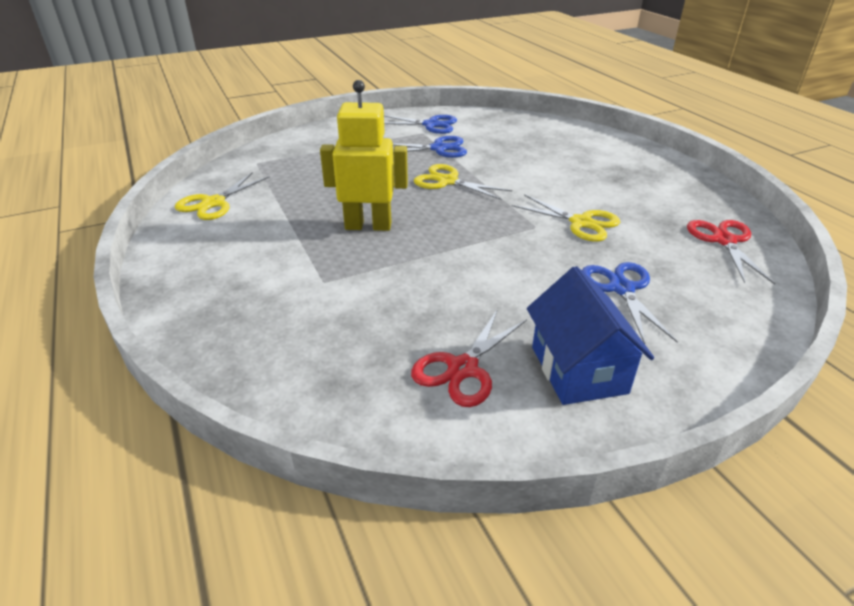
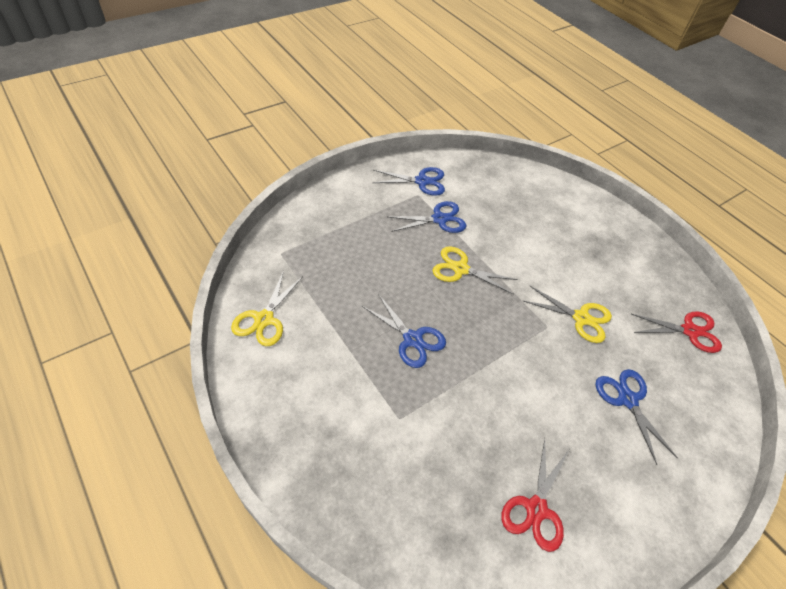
camera: 15 degrees left, 15 degrees up
yellow robot [320,80,408,231] -> blue scissors [362,294,446,368]
blue house [527,266,654,405] -> none
red scissors [687,220,775,285] -> red scissors turned 105 degrees clockwise [631,311,722,353]

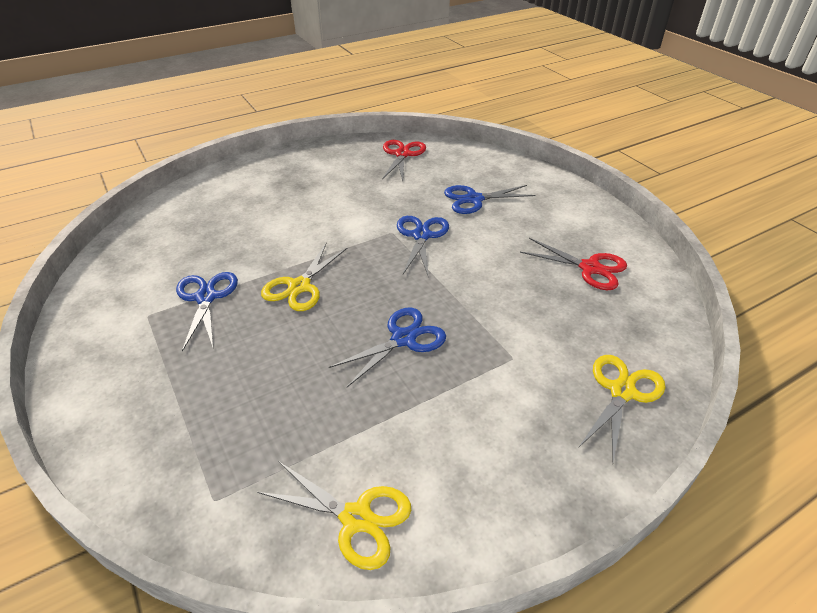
camera: 80 degrees left, 10 degrees down
blue scissors [372,167,445,196] -> blue scissors moved to [397,216,449,278]
yellow scissors [523,285,612,343] -> yellow scissors moved to [579,355,665,462]

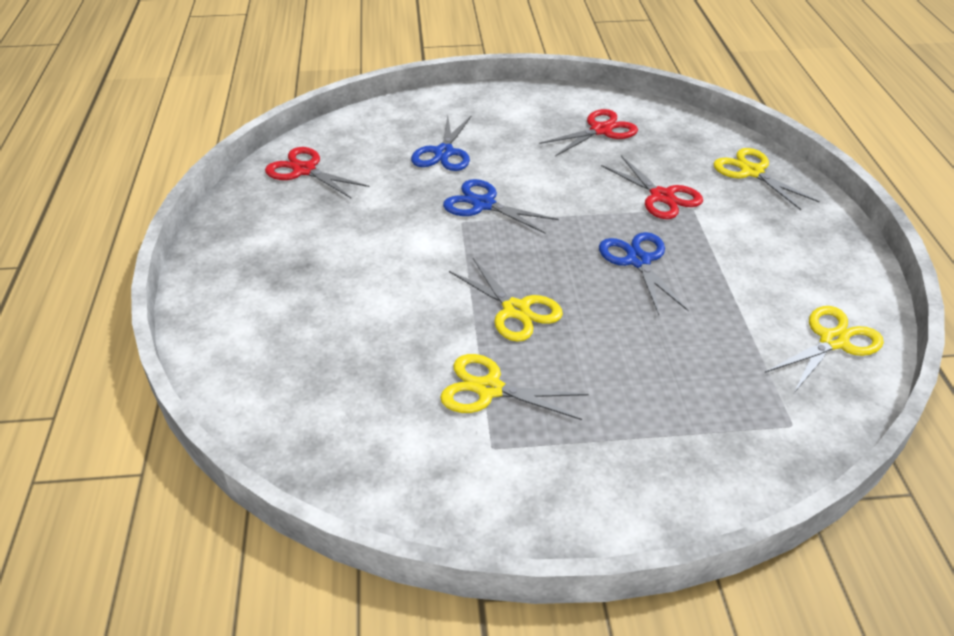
camera: 65 degrees left, 0 degrees up
blue scissors [176,272,238,352] -> yellow scissors [440,354,589,420]
none -> red scissors [601,156,703,219]

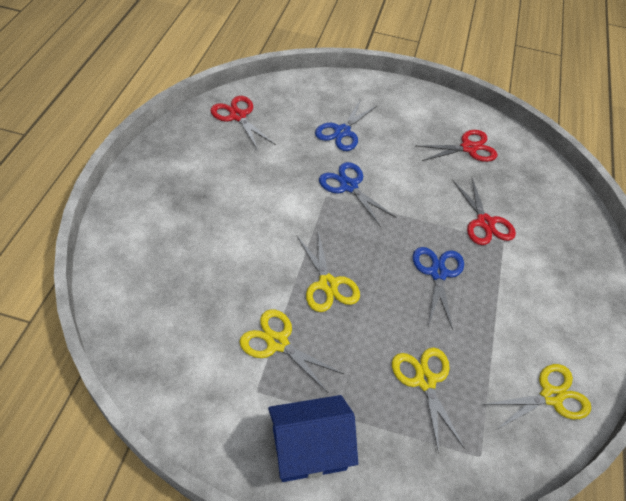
camera: 15 degrees right, 10 degrees up
yellow scissors [713,148,820,210] -> yellow scissors moved to [392,348,465,454]
none -> blue house [268,395,358,482]

